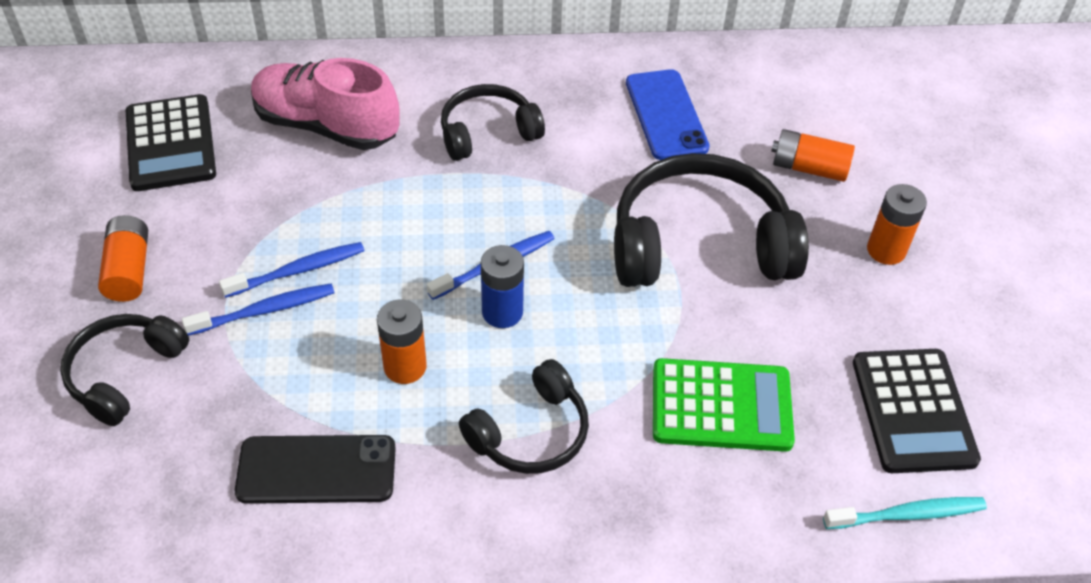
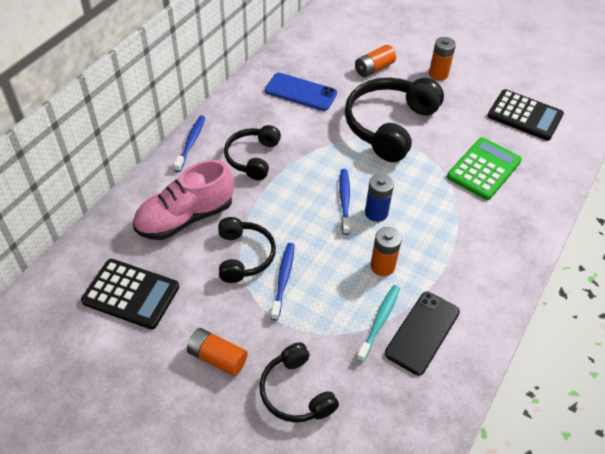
camera: 55 degrees left, 0 degrees up
blue toothbrush [182,284,334,336] -> blue toothbrush moved to [173,115,206,172]
black headphones [459,359,589,474] -> black headphones moved to [218,217,276,283]
turquoise toothbrush [823,497,987,529] -> turquoise toothbrush moved to [356,285,400,363]

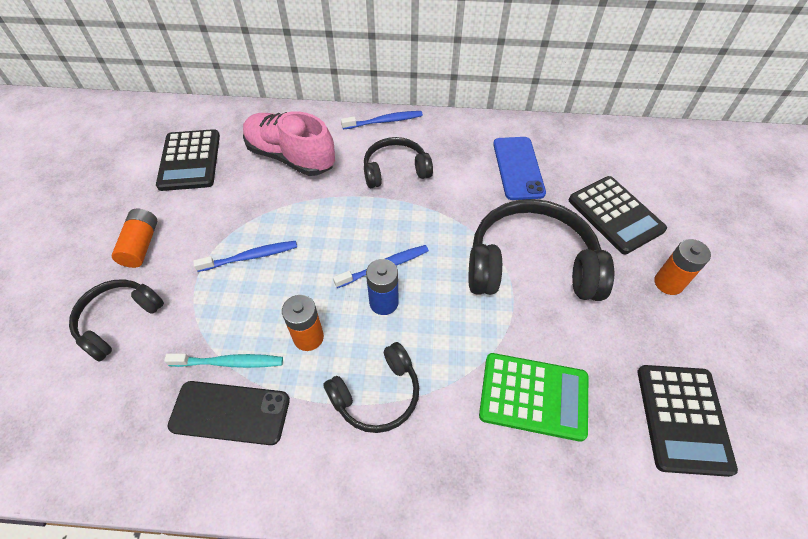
camera: 65 degrees right, 5 degrees up
black headphones [218,217,276,283] -> black headphones moved to [323,342,419,433]
orange battery [355,45,396,77] -> black calculator [569,176,667,254]

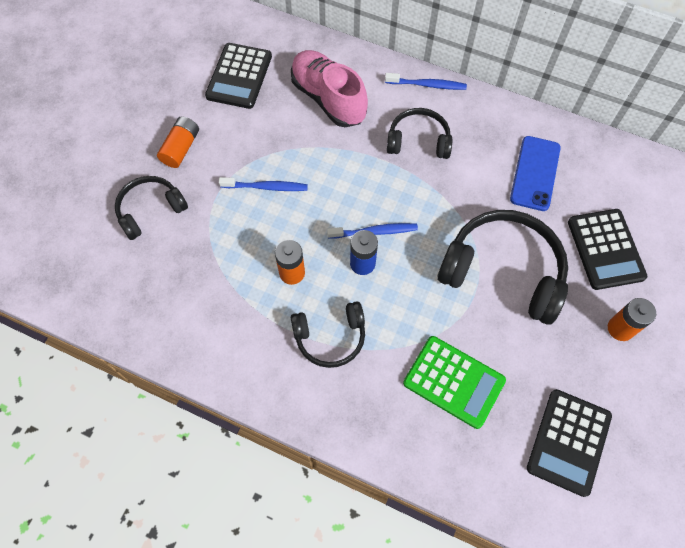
camera: 20 degrees right, 10 degrees up
turquoise toothbrush [164,353,283,368] -> none
black phone [168,381,290,445] -> none

